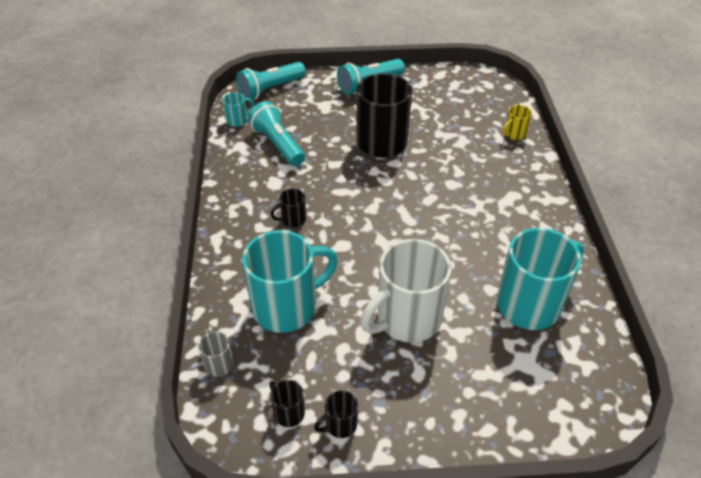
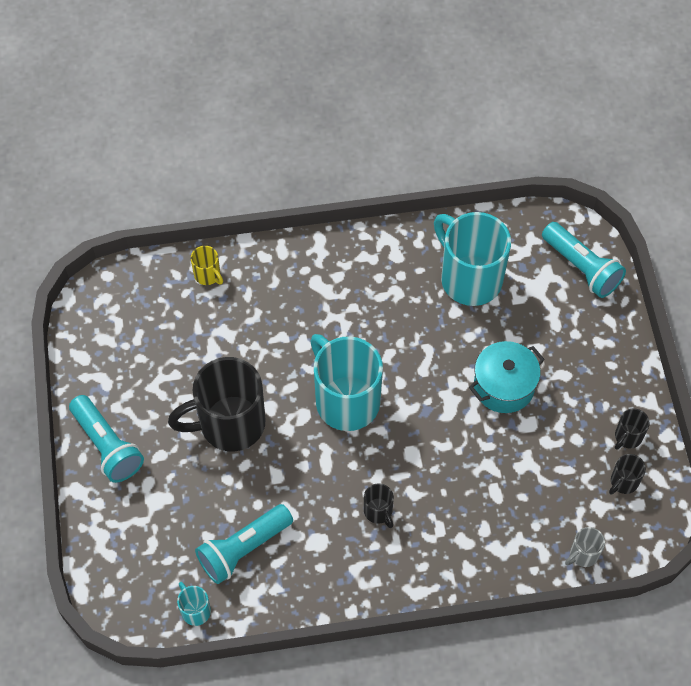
camera: 95 degrees left, 15 degrees up
turquoise flashlight [236,62,306,100] -> turquoise flashlight moved to [542,222,626,298]
turquoise mug [242,230,338,333] -> turquoise mug moved to [310,334,383,431]
black mug [314,390,358,438] -> black mug turned 75 degrees clockwise [615,408,650,450]
white mug [361,239,452,343] -> turquoise pot [469,341,545,413]

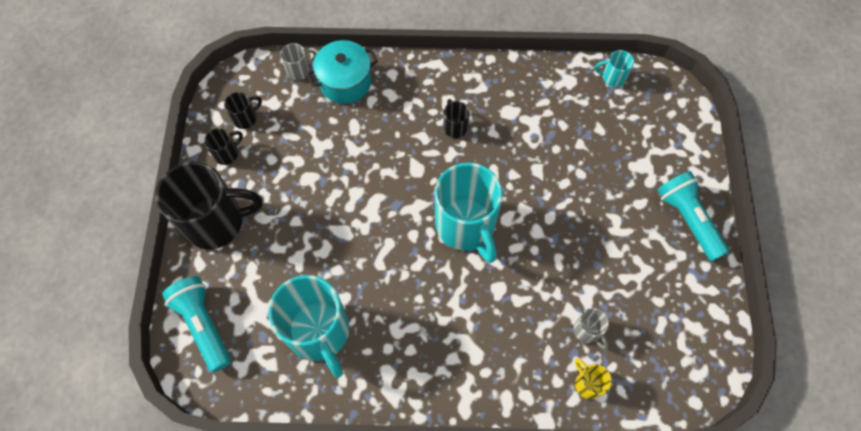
camera: 170 degrees left, 5 degrees up
black mug [168,357,265,452] -> black mug moved to [155,162,262,249]
turquoise mug [177,582,211,626] -> turquoise mug turned 120 degrees clockwise [595,50,634,87]
turquoise flashlight [195,504,293,584] -> none
turquoise pot [469,341,545,413] -> turquoise pot moved to [307,40,378,104]
none -> grey mug [574,308,609,350]

